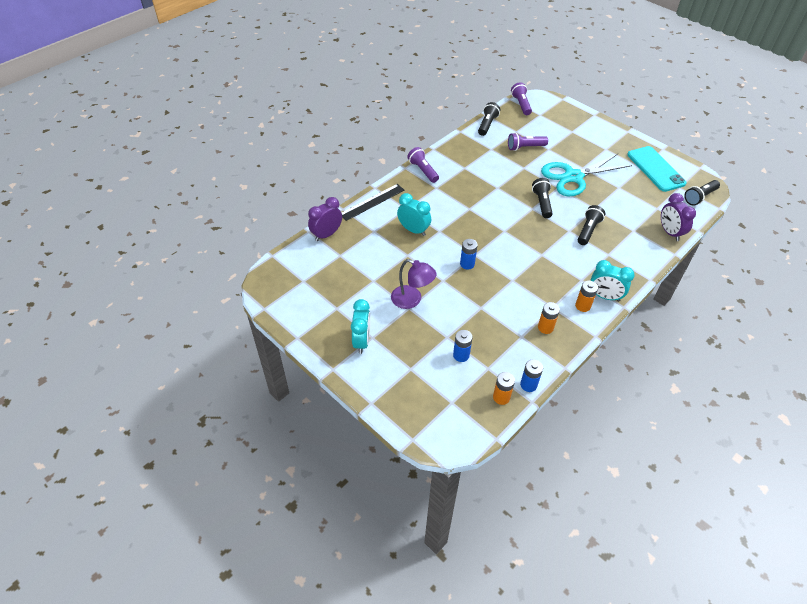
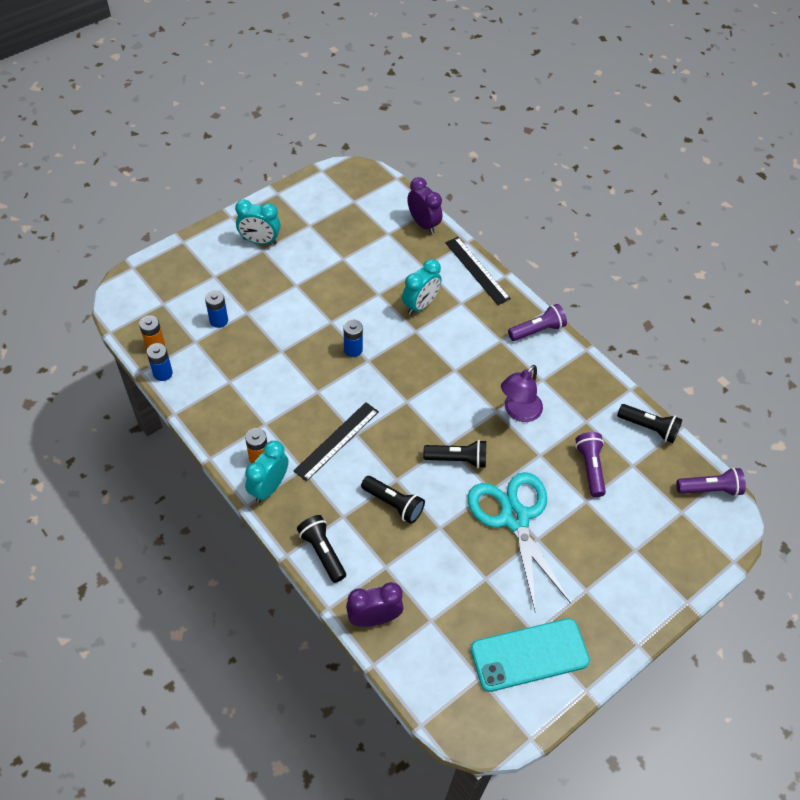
camera: 95 degrees right, 5 degrees up
purple lamp [391,259,437,309] -> purple lamp moved to [501,365,543,422]
orange battery [538,302,560,334] -> none
black flashlight [684,180,720,206] -> black flashlight moved to [297,515,346,583]
none -> black ruler [294,402,379,482]

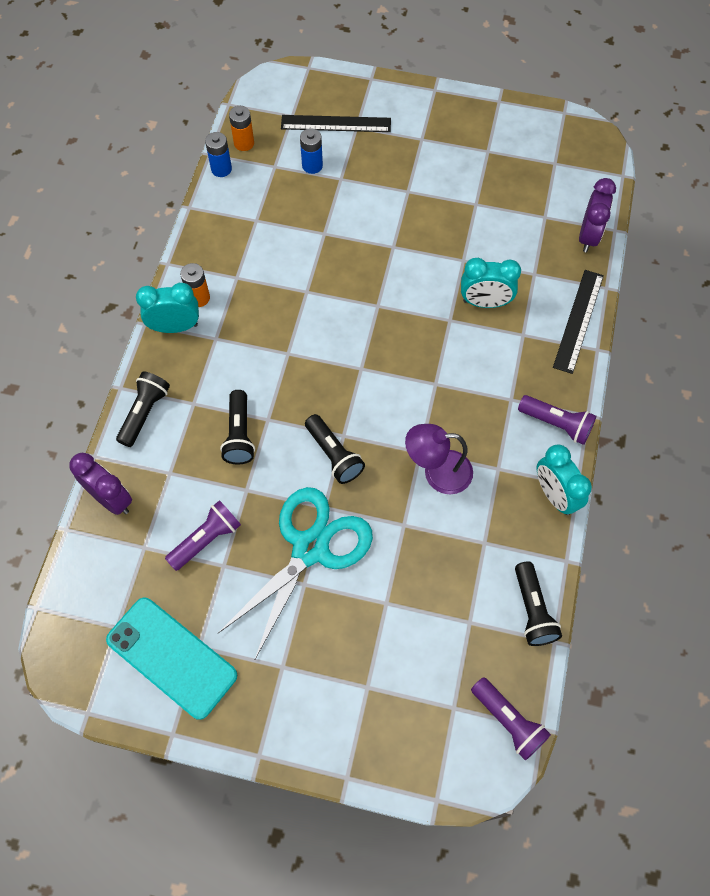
camera: 55 degrees right, 10 degrees up
turquoise clock [235,199,280,244] -> turquoise clock moved to [537,444,592,515]
black ruler [294,402,379,482] -> black ruler moved to [281,115,391,132]
blue battery [344,320,363,357] -> none
purple flashlight [575,432,606,497] -> purple flashlight moved to [165,500,241,571]

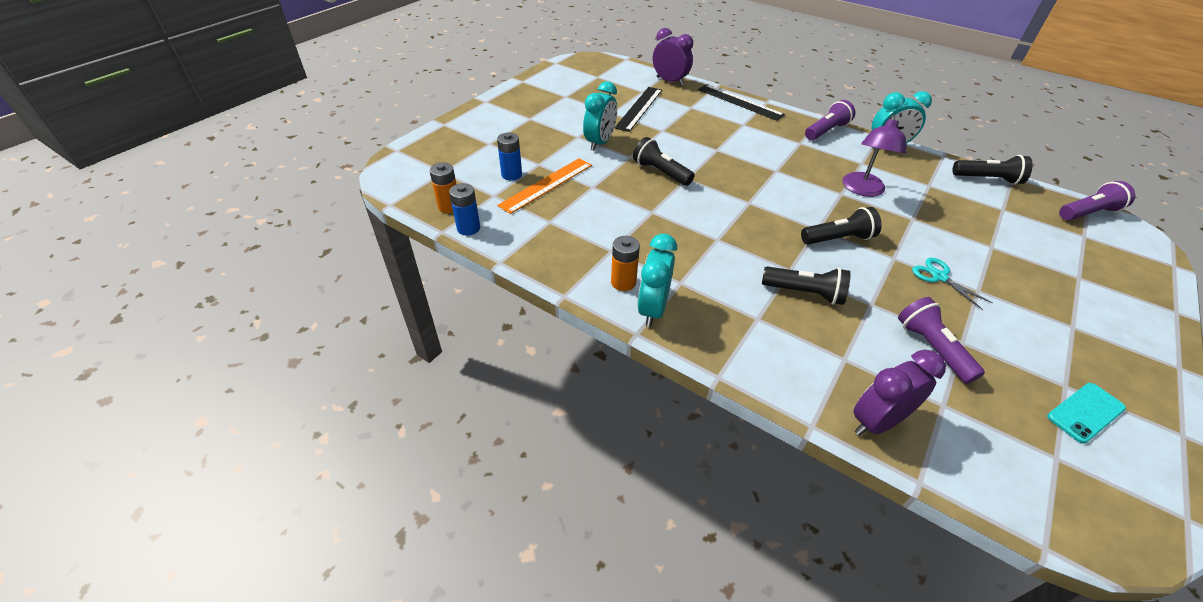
camera: 70 degrees left, 20 degrees down
turquoise phone [106,597,237,720] -> turquoise phone [1047,383,1126,444], size x0.53
black flashlight [116,372,170,447] -> black flashlight moved to [633,137,695,186]
turquoise scissors [218,487,373,659] -> turquoise scissors [912,258,993,310], size x0.42
black ruler [281,115,391,132] -> black ruler moved to [615,87,662,132]
turquoise clock [461,258,521,308] -> turquoise clock moved to [583,81,617,151]
none -> orange ruler [497,158,592,214]

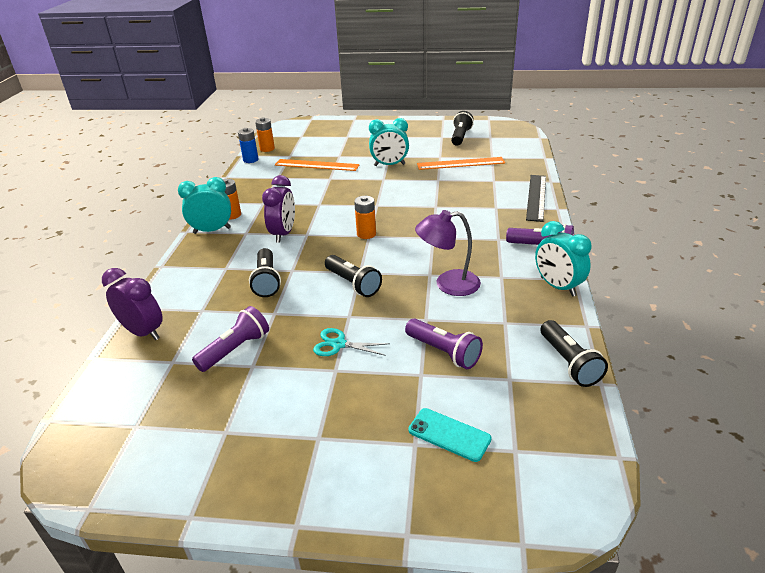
camera: 65 degrees right, 10 degrees down
blue battery [497,133,522,181] -> none
black ruler [615,87,662,132] -> orange ruler [417,157,505,170]
black flashlight [633,137,695,186] -> black flashlight moved to [451,111,474,146]
purple clock [653,28,693,86] -> purple clock moved to [262,175,295,243]
turquoise scissors [912,258,993,310] -> turquoise scissors turned 105 degrees counterclockwise [313,328,390,356]
turquoise phone [1047,383,1126,444] -> turquoise phone moved to [408,408,492,462]
purple flashlight [1059,181,1135,220] -> purple flashlight moved to [405,319,483,369]
none -> orange battery [354,196,376,239]

